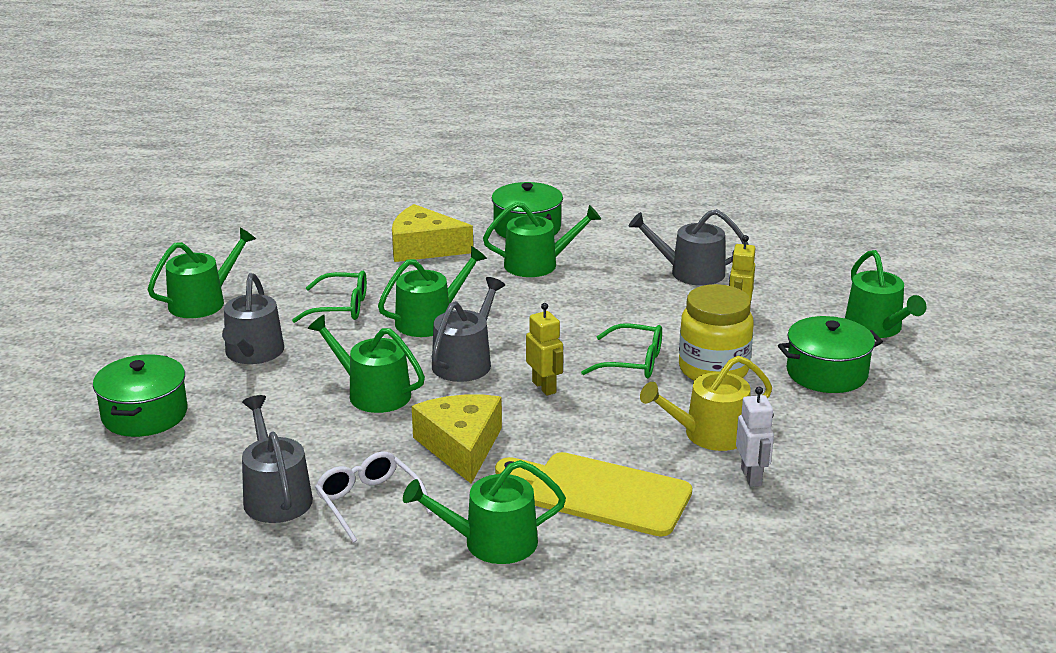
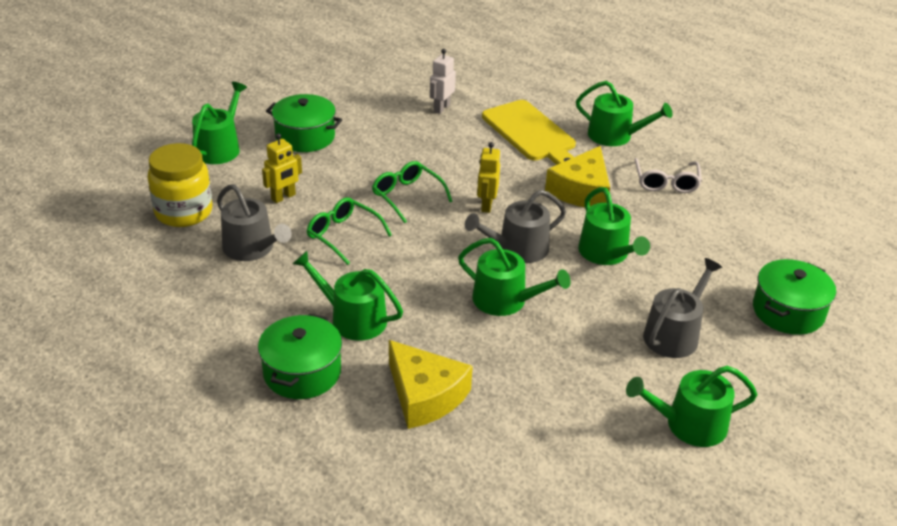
camera: 145 degrees left, 10 degrees up
grey watering can [242,395,313,523] -> none
green glasses [292,271,367,323] -> green glasses moved to [306,197,392,265]
green watering can [378,246,487,337] -> green watering can turned 150 degrees counterclockwise [458,238,571,316]
yellow watering can [640,356,772,451] -> none
yellow jar [679,284,754,381] -> yellow jar moved to [148,143,212,227]

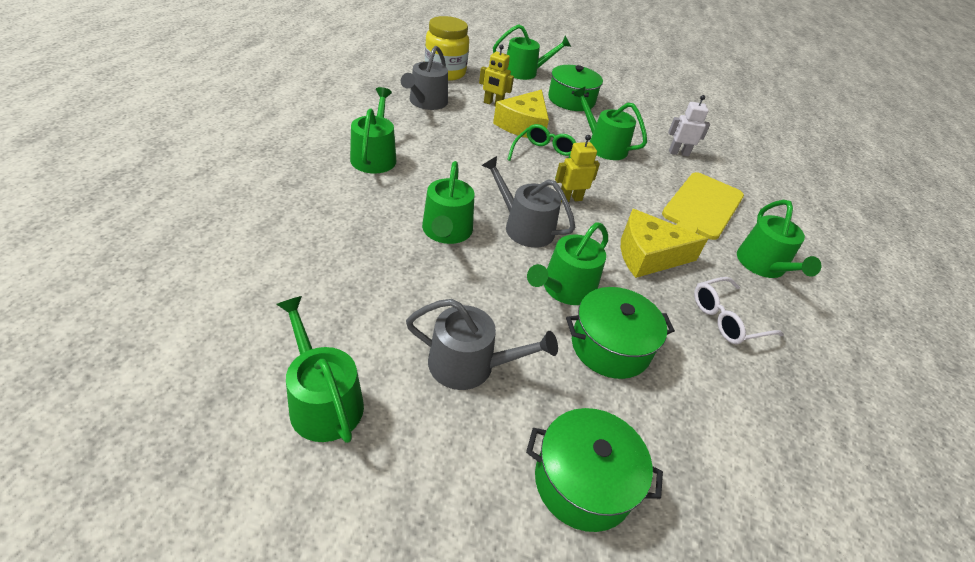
camera: 60 degrees right, 5 degrees up
green pot [258,313,342,399] -> green pot moved to [566,287,675,379]
green glasses [306,197,392,265] -> none
yellow cheese [389,340,473,429] -> yellow cheese moved to [493,90,549,138]
none -> green watering can [573,86,647,160]

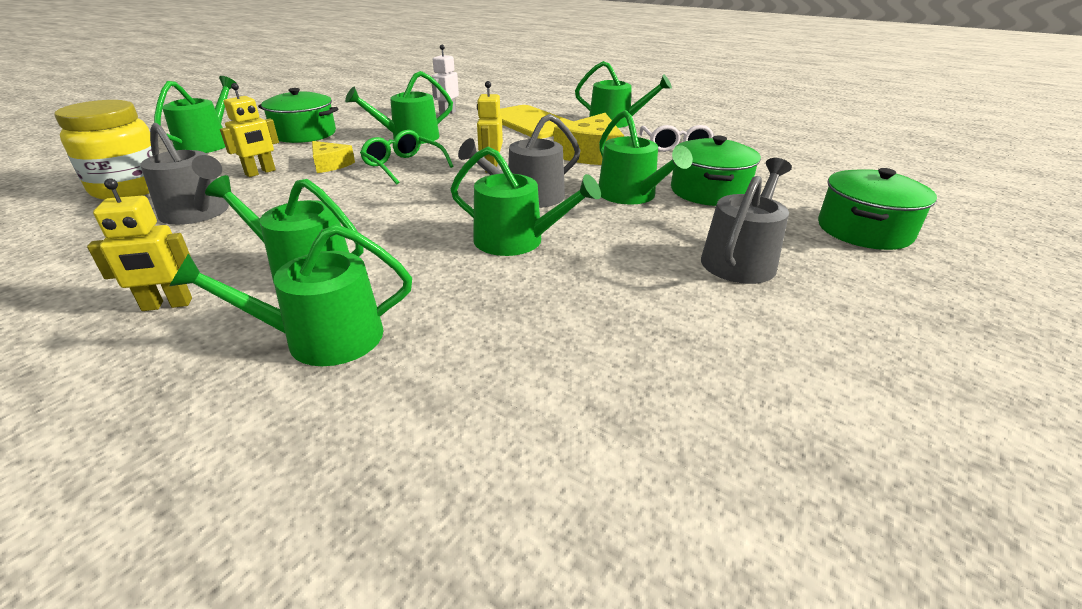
camera: 65 degrees left, 10 degrees down
green watering can [276,296,364,443] -> green watering can moved to [169,224,412,366]
yellow cheese [493,90,549,138] -> yellow cheese [312,141,355,173], size x0.57
none -> yellow robot [87,178,192,311]

